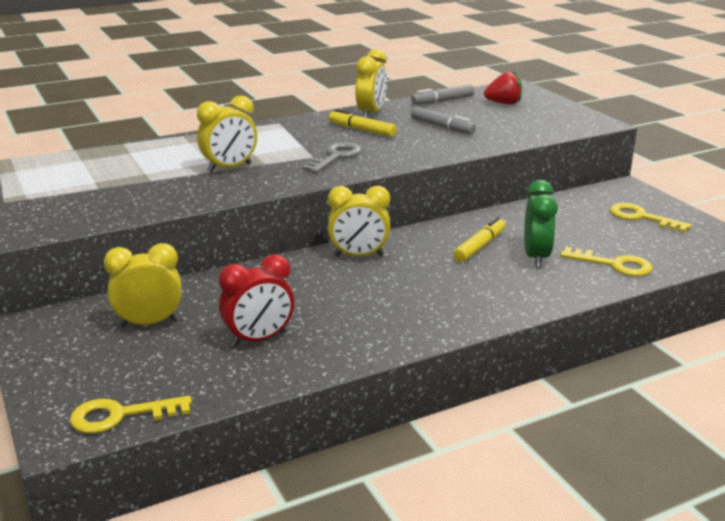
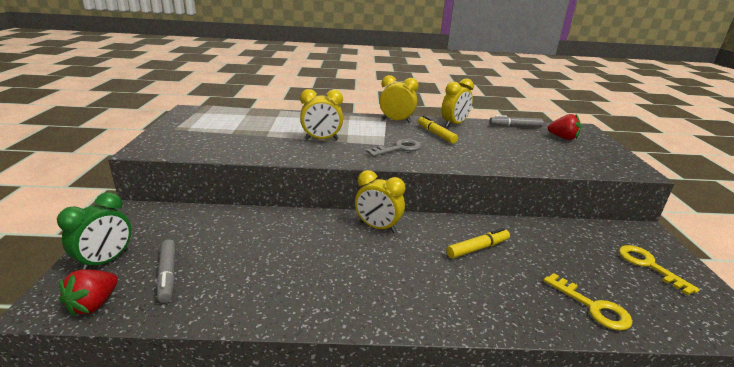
camera: 25 degrees right, 0 degrees up
yellow key [70,396,192,434] -> red strawberry [59,269,118,317]
yellow clock [104,243,182,327] -> yellow clock moved to [379,75,418,123]
red clock [219,254,294,347] -> none
grey marker [411,107,476,134] -> grey marker moved to [157,240,176,303]
green clock [524,180,558,268] -> green clock moved to [57,192,131,270]

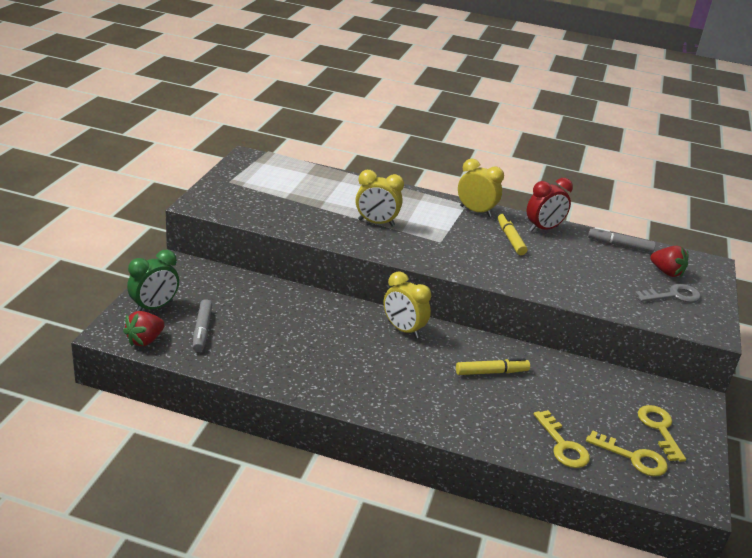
camera: 15 degrees right, 5 degrees up
grey key [366,139,421,157] -> grey key moved to [635,284,701,303]
yellow clock [441,79,474,128] -> red clock [527,178,573,232]
none -> yellow key [586,430,668,477]

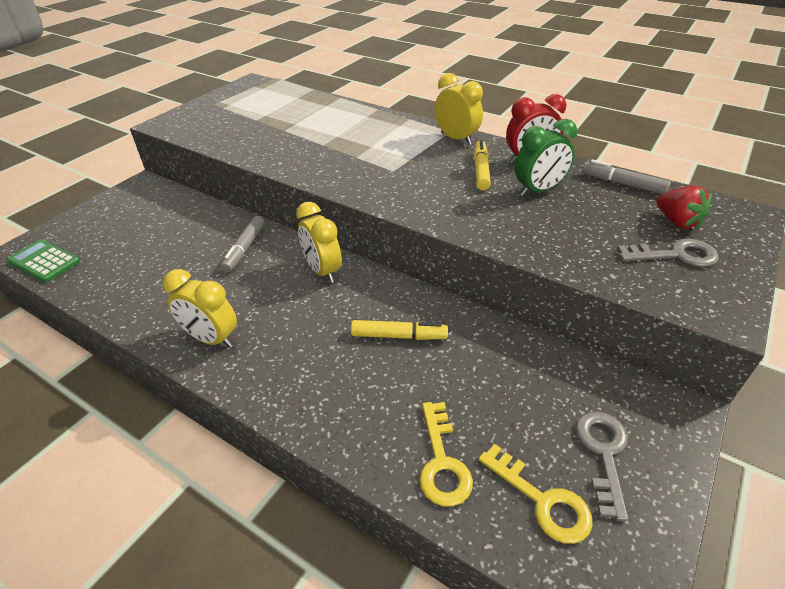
camera: 20 degrees right, 10 degrees up
red strawberry [123,311,165,346] -> green calculator [7,240,80,283]
green clock [127,250,179,311] -> green clock moved to [515,119,577,196]
grey marker [193,299,212,352] -> grey marker moved to [220,216,264,272]
yellow clock [356,170,404,226] -> yellow clock moved to [163,269,237,348]
yellow key [638,405,686,462] -> grey key [576,412,628,521]

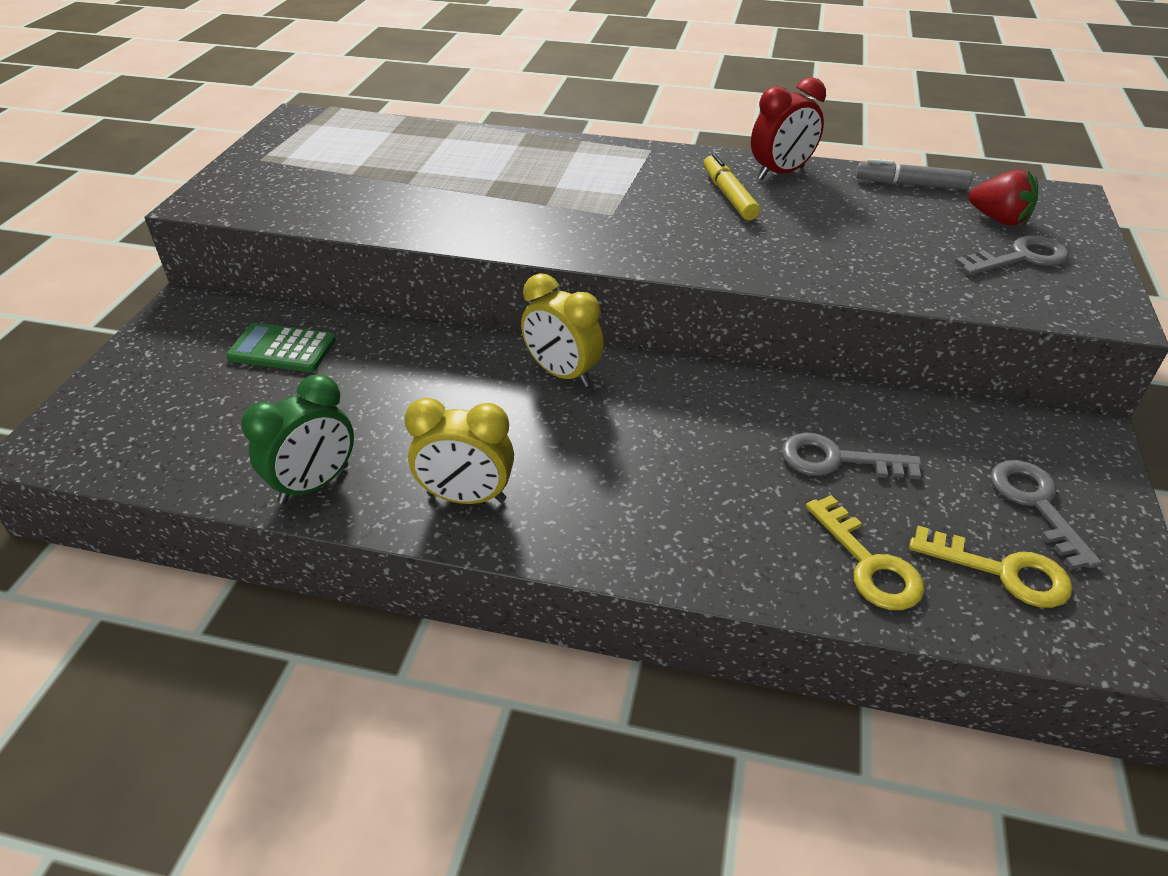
camera: 20 degrees left, 0 degrees up
green calculator [7,240,80,283] -> green calculator moved to [226,323,336,372]
grey marker [220,216,264,272] -> none
yellow marker [351,320,448,340] -> none
yellow clock [435,73,483,145] -> none
green clock [515,119,577,196] -> green clock moved to [241,374,354,504]
none -> grey key [782,432,922,480]

